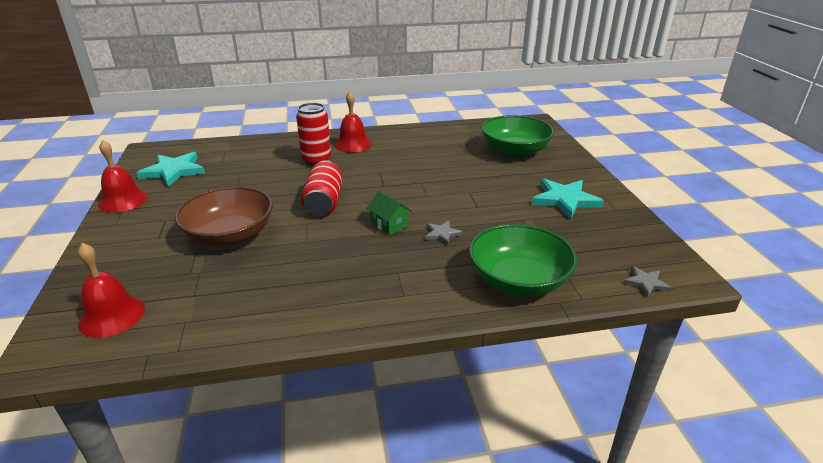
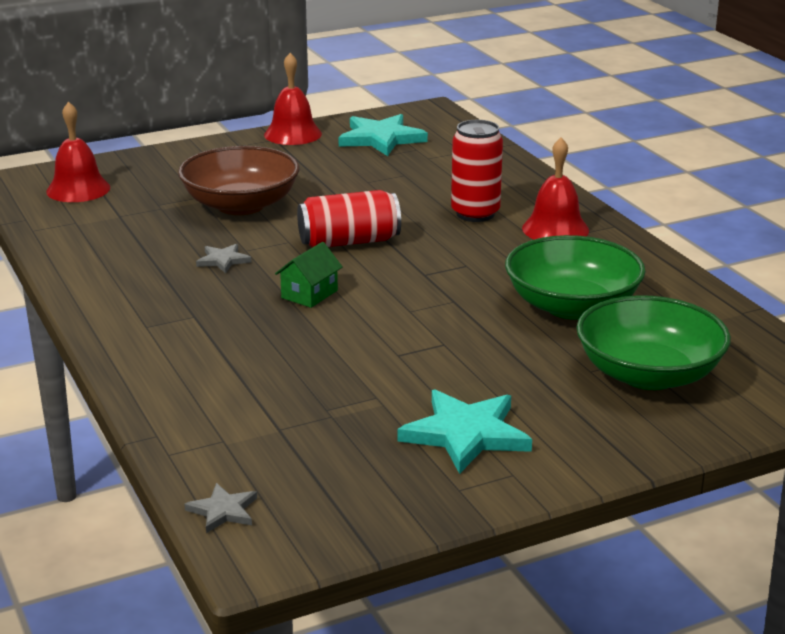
camera: 75 degrees right, 5 degrees down
grey star [425,221,463,245] -> grey star moved to [196,244,251,273]
green bowl [469,224,578,296] -> green bowl moved to [505,235,646,320]

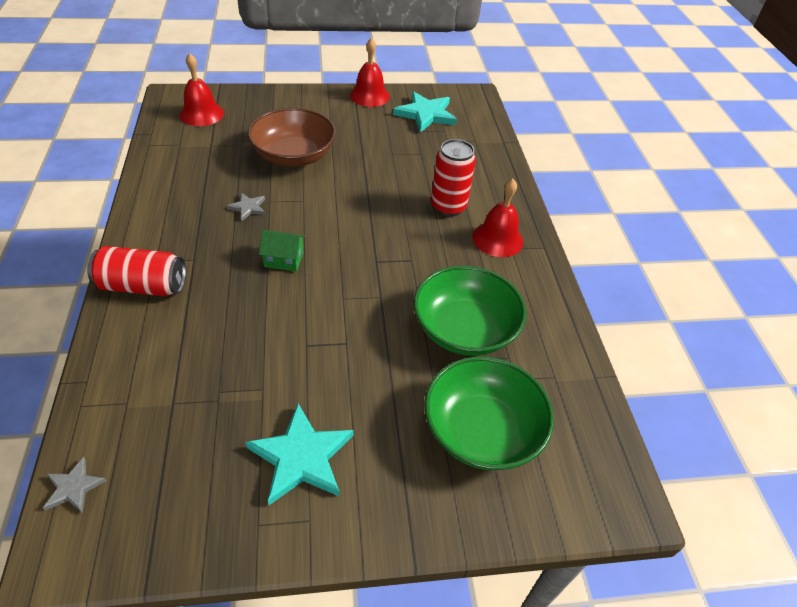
camera: 15 degrees right, 20 degrees up
green house [275,242,343,308] -> green house turned 45 degrees clockwise [259,230,305,272]
red can [297,190,401,247] -> red can moved to [87,246,186,296]

